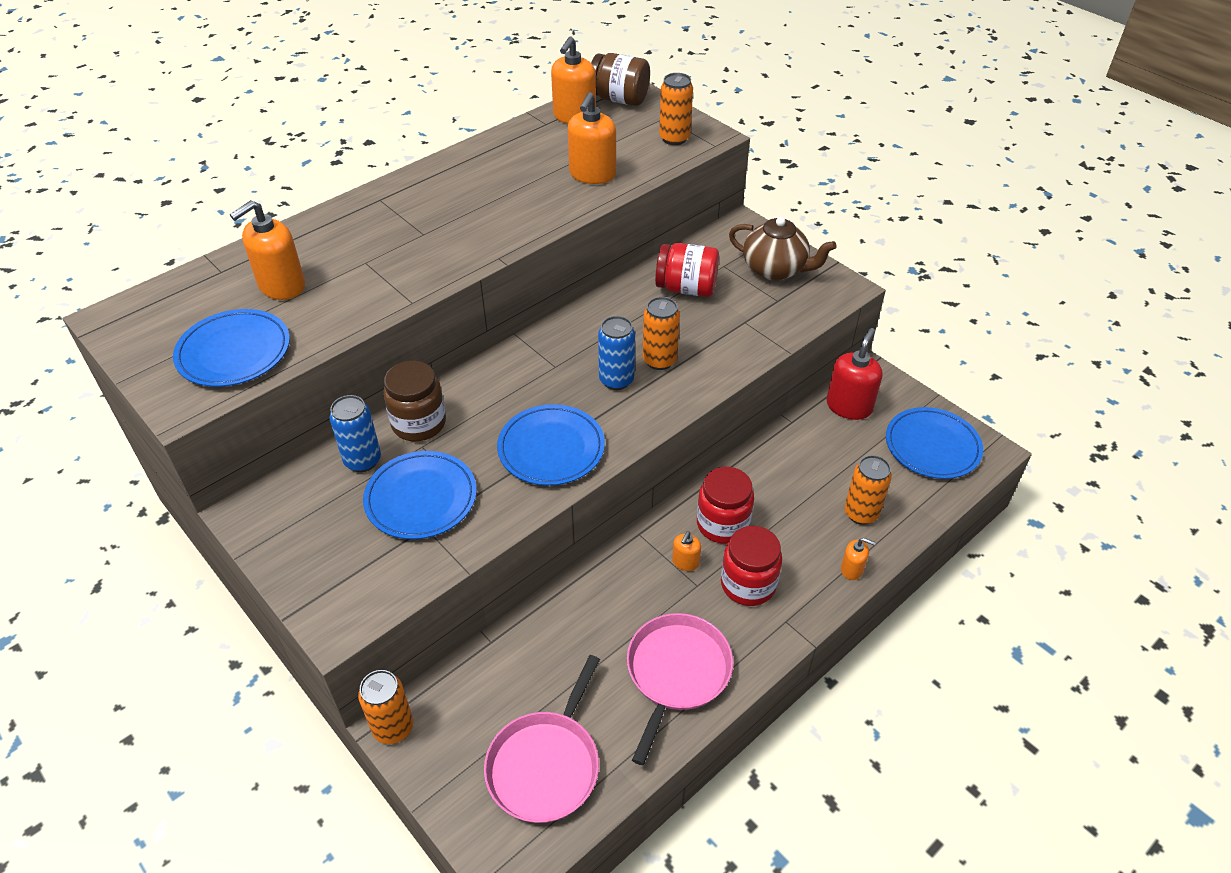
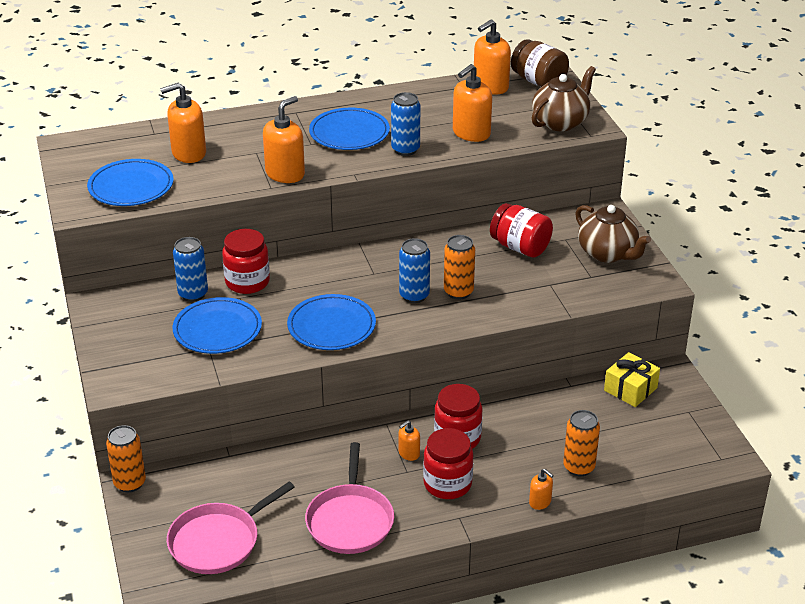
camera: 25 degrees right, 10 degrees down
brown jar [383,361,446,441] -> red jar [222,229,270,294]
pink pan [627,613,733,765] -> pink pan turned 135 degrees clockwise [305,442,394,554]
orange can [659,73,693,145] -> brown teapot [532,66,596,131]
red soap dispenser [827,328,883,420] -> yellow gift [604,352,660,407]
blue plate [886,407,983,479] -> blue plate moved to [309,108,390,150]
none -> orange soap dispenser [263,96,305,183]
none -> blue can [391,92,420,156]

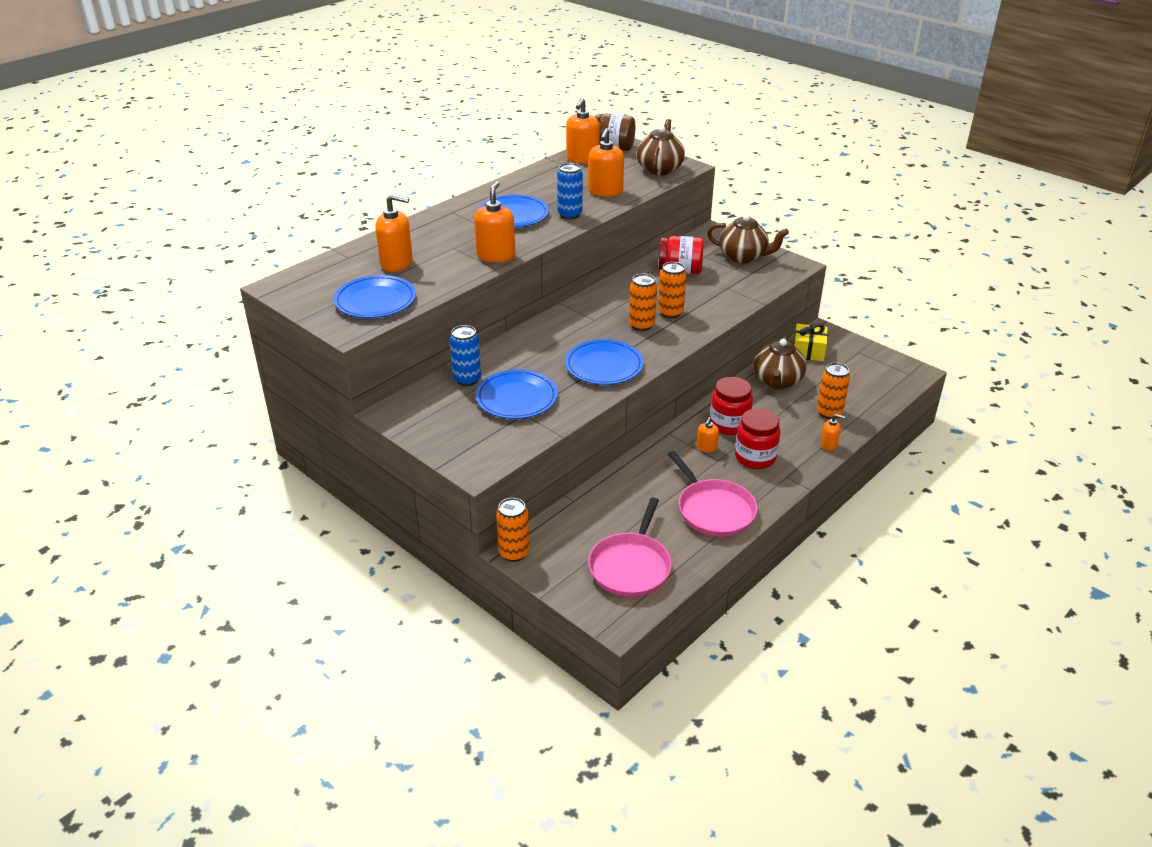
camera: 30 degrees left, 0 degrees up
orange soap dispenser [160,83,206,163] -> orange soap dispenser turned 120 degrees counterclockwise [375,194,413,272]
red jar [222,229,270,294] -> none
blue can [399,238,430,303] -> orange can [629,274,657,331]
none -> brown teapot [754,336,807,390]

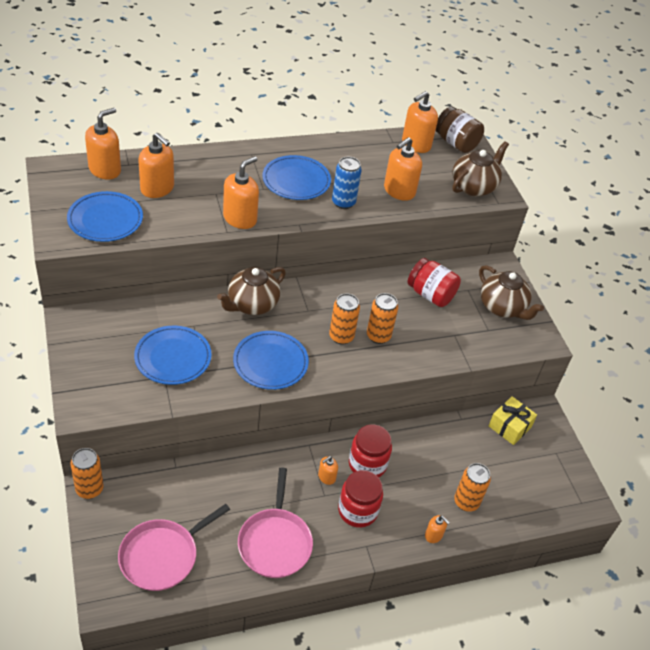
camera: 25 degrees right, 10 degrees up
blue can [450,325,481,386] -> none
brown teapot [754,336,807,390] -> brown teapot moved to [217,267,286,315]
none -> orange soap dispenser [85,108,121,180]

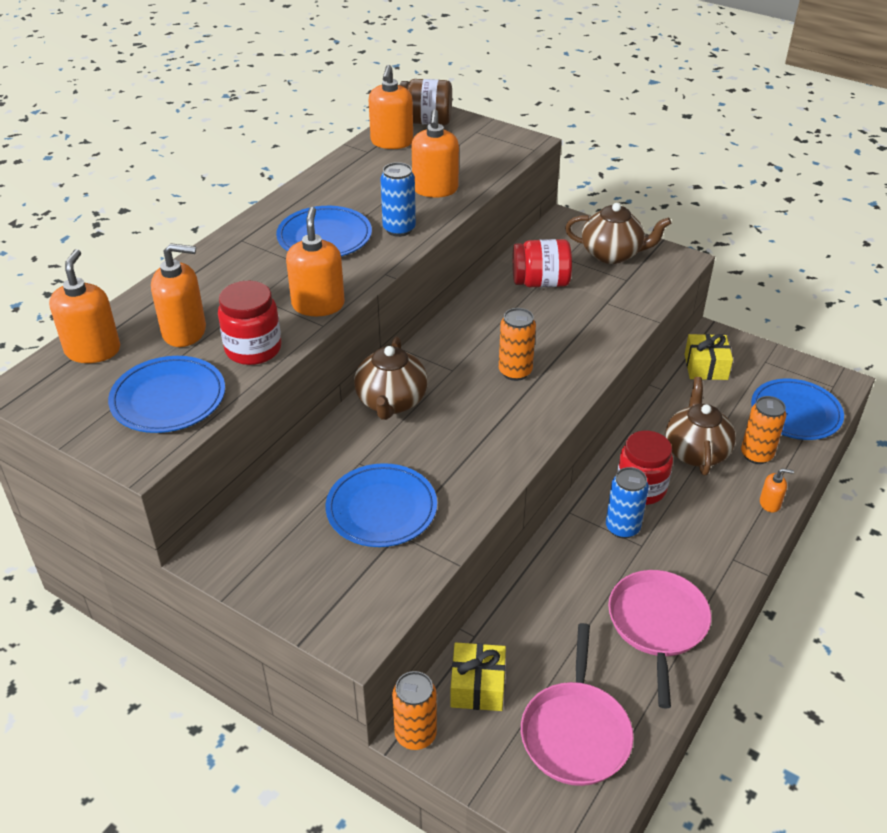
camera: 35 degrees left, 5 degrees down
blue plate [233,331,309,390] -> blue plate moved to [751,379,844,440]
pink pan [238,468,313,578] -> pink pan turned 135 degrees counterclockwise [608,570,711,708]
orange soap dispenser [318,456,338,485] -> blue can [606,467,649,539]
red jar [338,470,383,528] -> red jar moved to [218,281,281,365]
orange can [367,293,398,344] -> none
brown teapot [452,141,509,196] -> brown teapot moved to [665,377,736,475]
none -> yellow gift [450,642,506,711]

